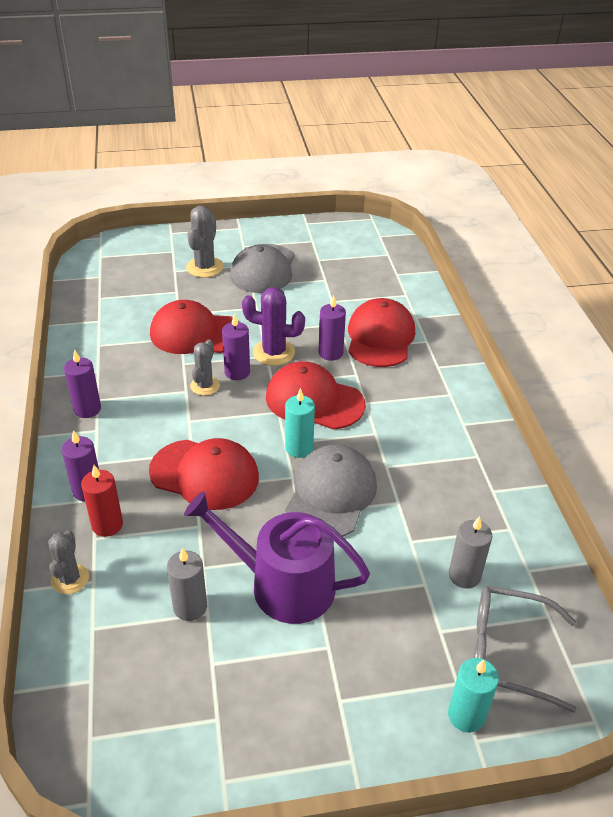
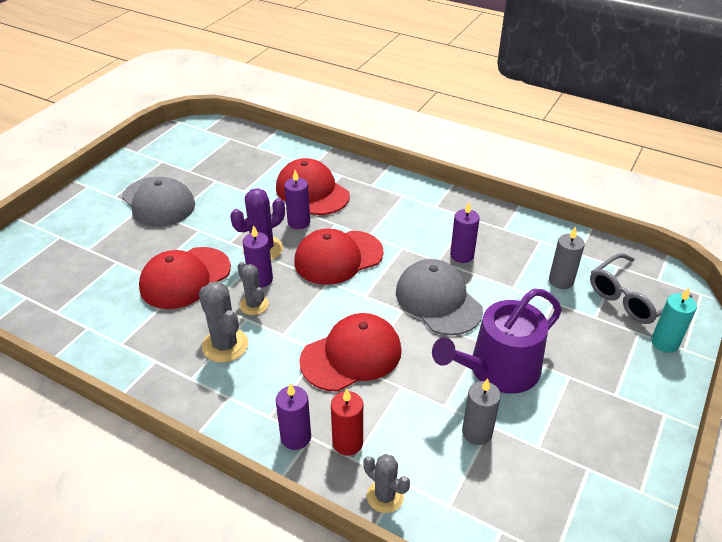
camera: 50 degrees left, 0 degrees up
purple candle [64,349,101,418] -> purple candle moved to [450,202,480,263]
grey cactus [186,206,224,278] -> grey cactus moved to [199,281,248,362]
turquoise candle [285,388,315,458] -> none

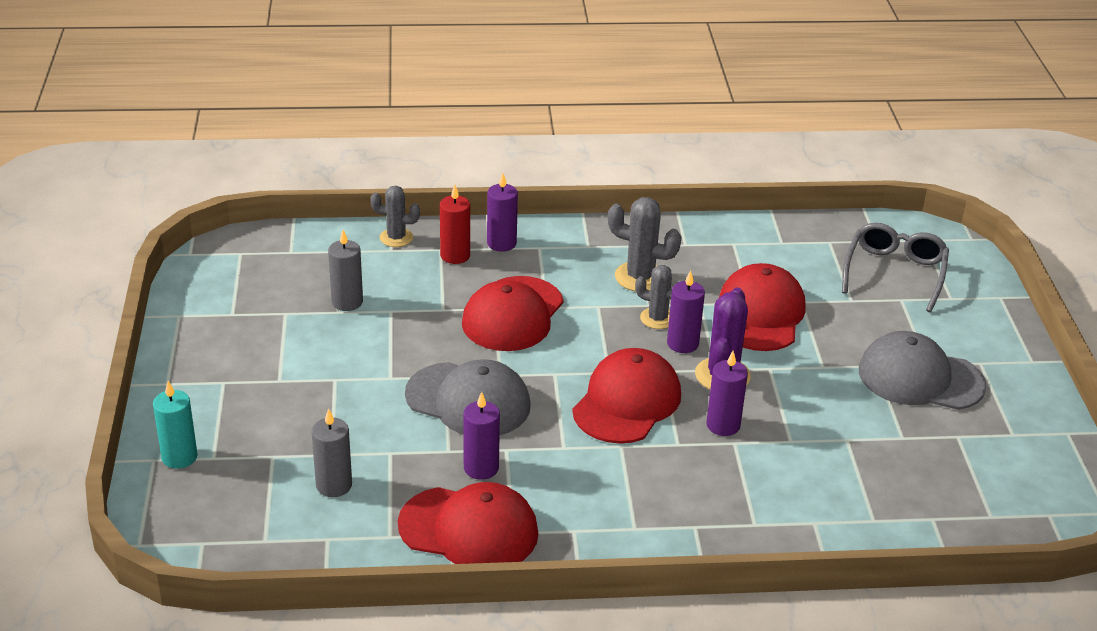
camera: 145 degrees right, 5 degrees down
red cap [276,158,350,215] -> red cap moved to [398,482,539,564]
purple watering can [432,289,562,394] -> none
grey glasses [590,253,692,324] -> grey glasses moved to [842,223,949,312]

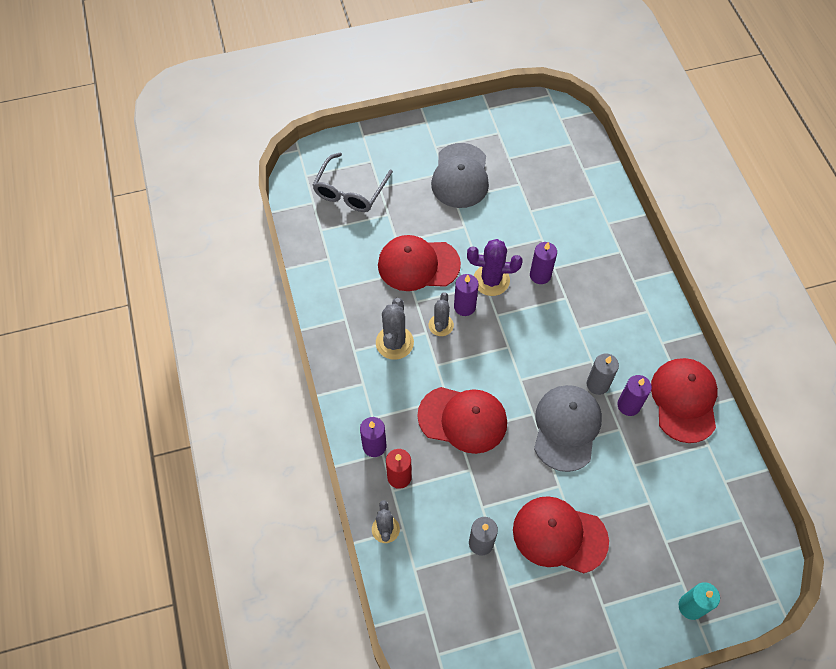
camera: 100 degrees left, 25 degrees up
grey candle [312,408,352,497] -> grey candle moved to [587,353,619,395]
red cap [572,348,681,444] -> red cap moved to [513,496,609,573]
grey glasses [842,223,949,312] -> grey glasses turned 75 degrees counterclockwise [312,153,393,212]

